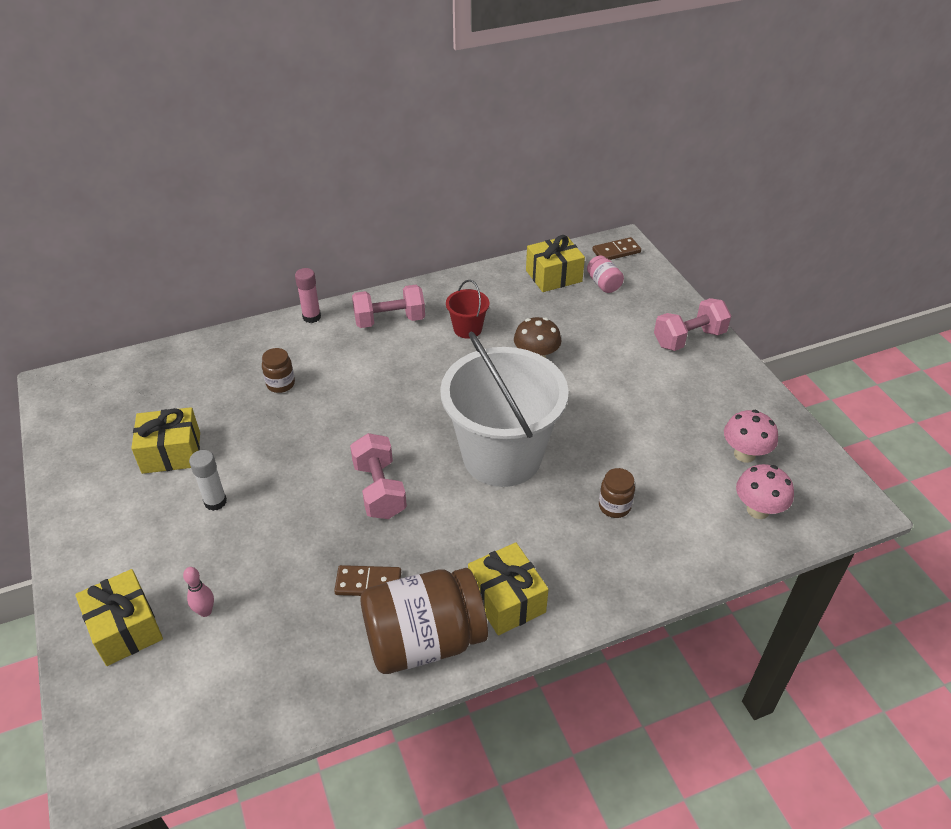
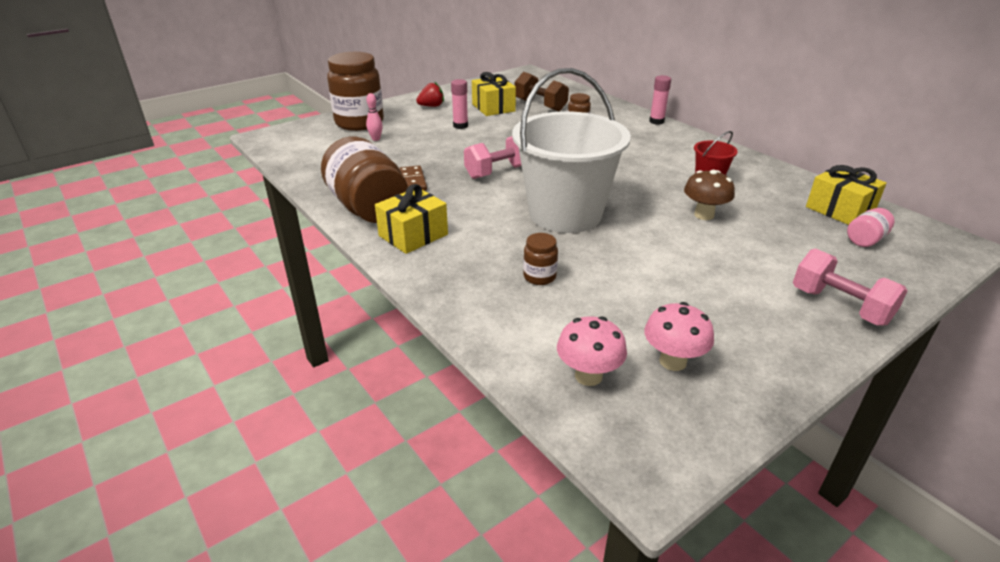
camera: 75 degrees right, 10 degrees down
yellow gift [75,569,163,666] -> brown jar [327,52,384,131]
white glue stick [189,450,227,511] -> pink glue stick [451,79,468,129]
pink dumbbell [352,285,425,328] -> none
brown domino [592,237,641,260] -> none
none -> red strawberry [416,82,444,107]
none -> brown dumbbell [515,72,569,111]

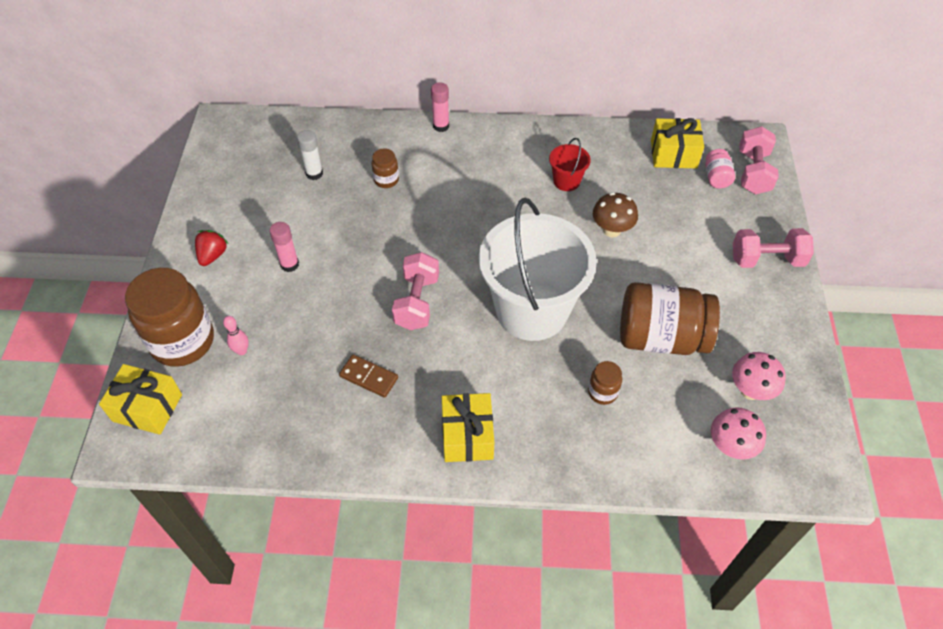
camera: 50 degrees left, 20 degrees up
brown jar [321,137,408,223] -> brown jar moved to [620,282,720,355]
yellow gift [472,72,516,116] -> yellow gift moved to [99,364,182,435]
brown dumbbell [515,72,569,111] -> white glue stick [297,130,323,180]
none -> pink dumbbell [739,126,779,195]

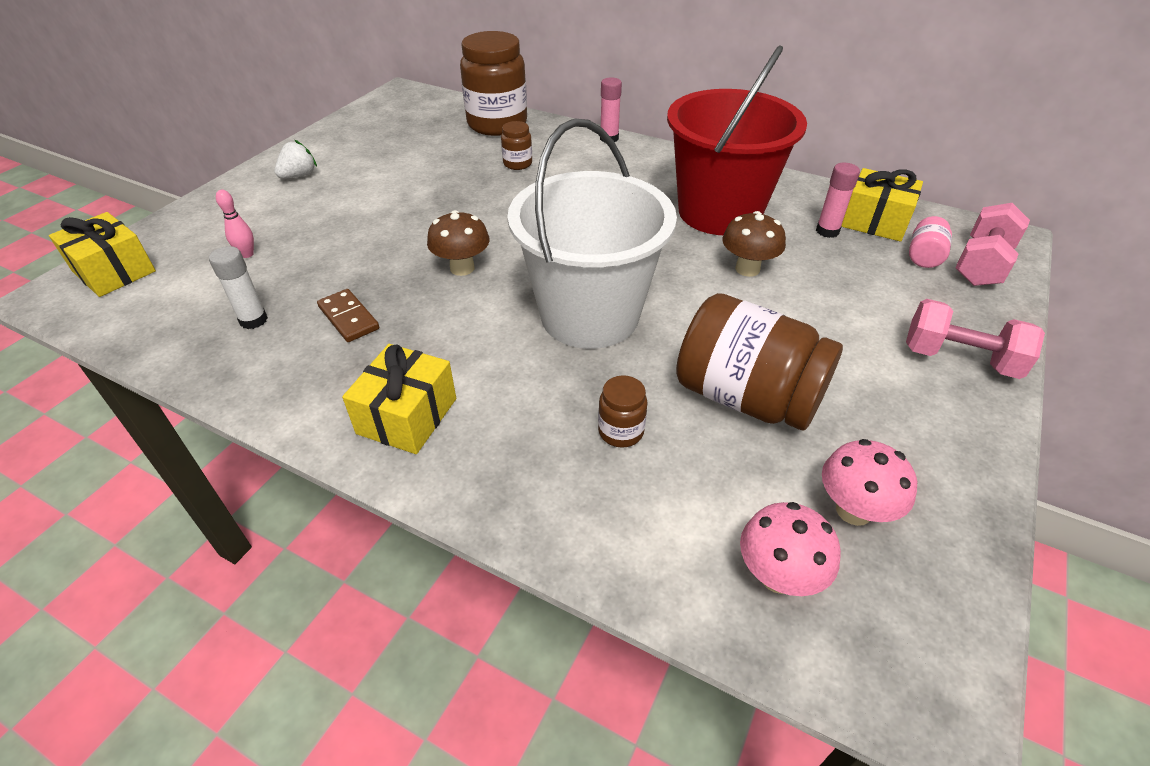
camera: 25 degrees right, 10 degrees down
brown jar [125,268,214,367] -> brown jar moved to [460,31,527,136]
red strawberry [195,230,229,266] -> white strawberry [275,140,317,178]
pink glue stick [269,222,299,272] -> pink glue stick moved to [816,163,860,238]
white glue stick [297,130,323,180] -> white glue stick moved to [209,246,268,329]
pink dumbbell [392,252,439,330] -> brown mushroom [427,210,490,276]
red bucket [549,138,590,191] -> red bucket [667,45,807,235], size x2.42

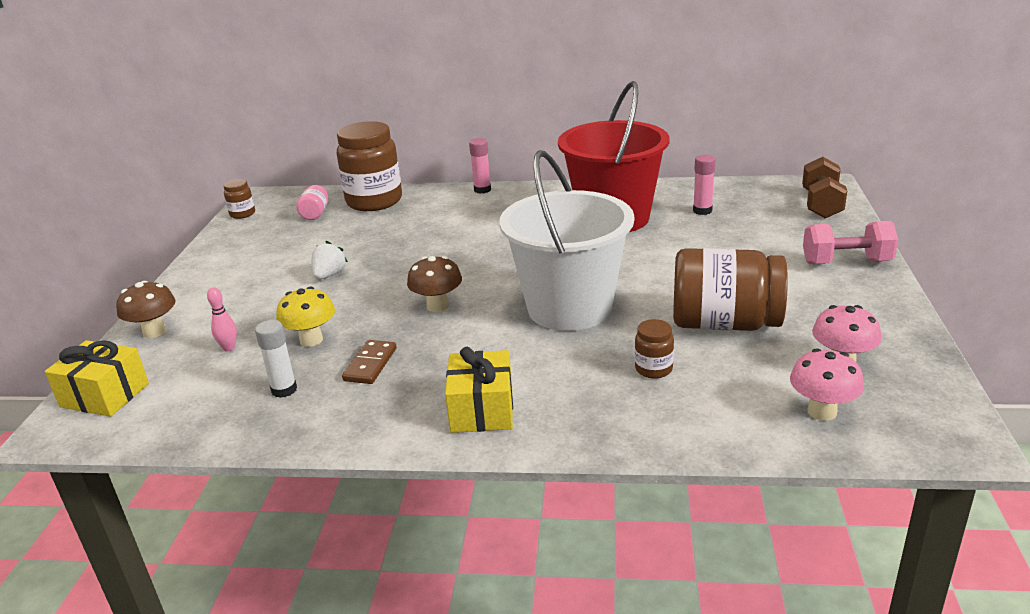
camera: 20 degrees left, 15 degrees down
white strawberry [275,140,317,178] -> white strawberry moved to [312,241,348,280]
brown domino [317,289,379,342] -> brown domino turned 75 degrees clockwise [342,340,397,384]
brown jar [501,121,532,170] -> brown jar moved to [224,179,255,219]
brown mushroom [722,211,786,277] -> brown mushroom moved to [116,281,176,338]
yellow gift [841,168,923,242] -> none
pink jar [909,216,952,268] -> pink jar moved to [296,185,328,220]
pink dumbbell [955,203,1030,286] -> brown dumbbell [802,157,847,218]
none -> yellow mushroom [276,287,335,347]

